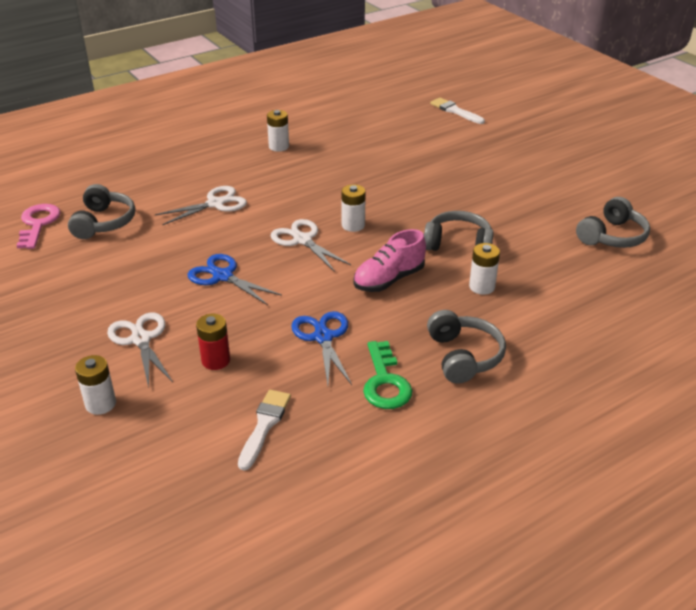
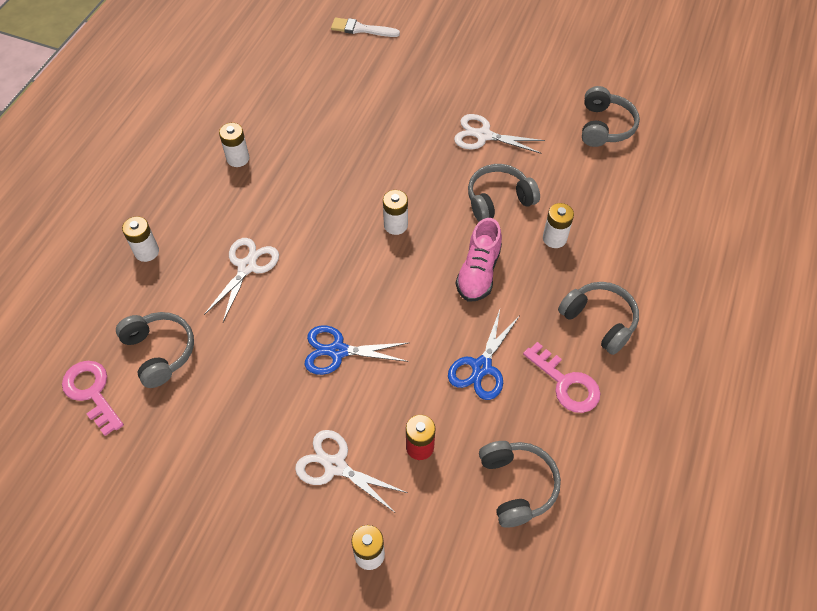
camera: 35 degrees left, 20 degrees up
white brush [238,390,291,471] -> grey headphones [479,441,561,528]
white scissors [271,219,351,272] -> white scissors moved to [454,114,545,154]
blue scissors [291,311,352,385] -> blue scissors turned 105 degrees counterclockwise [448,310,520,400]
green key [363,341,413,409] -> pink key [523,342,601,413]
none -> white battery [122,216,159,262]

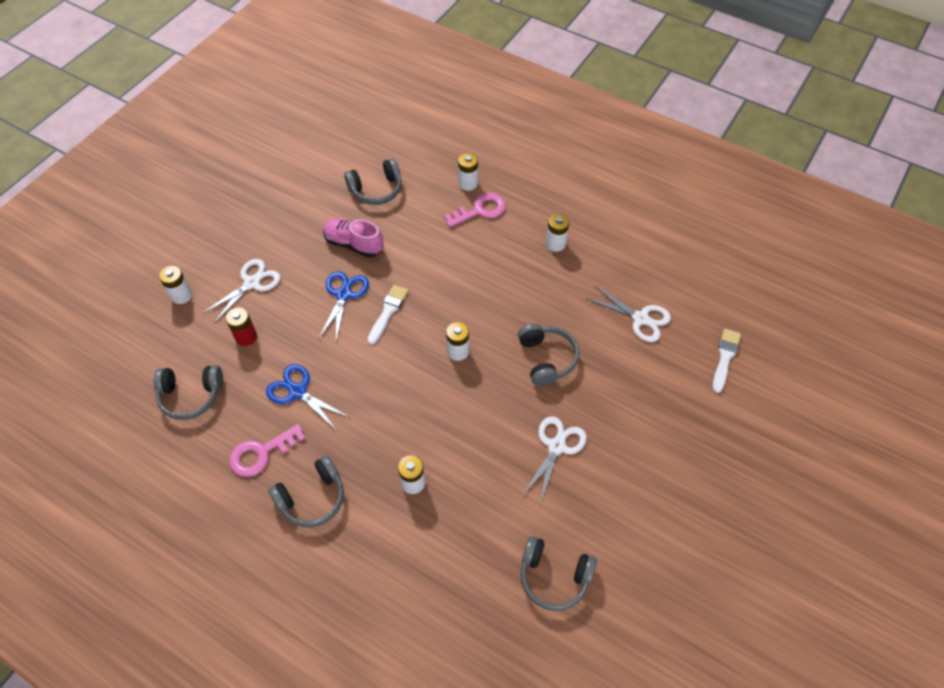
camera: 100 degrees right, 0 degrees up
pink key [62,361,124,436] -> pink key moved to [444,193,506,227]
white scissors [204,238,279,322] -> white scissors moved to [586,286,671,342]
pink shoe [456,218,502,301] -> pink shoe moved to [323,218,384,257]
grey headphones [468,164,540,222] -> grey headphones moved to [518,324,579,387]
none -> white brush [367,285,408,345]

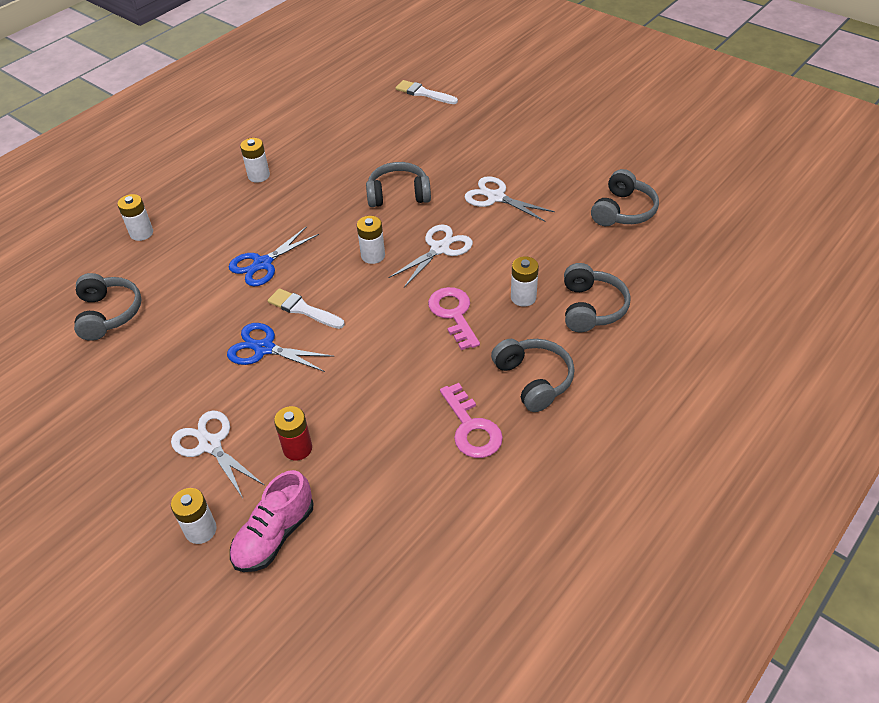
camera: 80 degrees left, 10 degrees down
grey headphones [153,365,223,420] -> grey headphones moved to [564,263,631,332]
blue scissors [266,364,349,431] -> blue scissors moved to [229,226,319,286]
pink shoe [323,218,384,257] -> pink shoe moved to [230,470,313,572]
pink key [444,193,506,227] -> pink key moved to [428,287,480,350]
white scissors [586,286,671,342] -> white scissors moved to [388,224,473,288]

